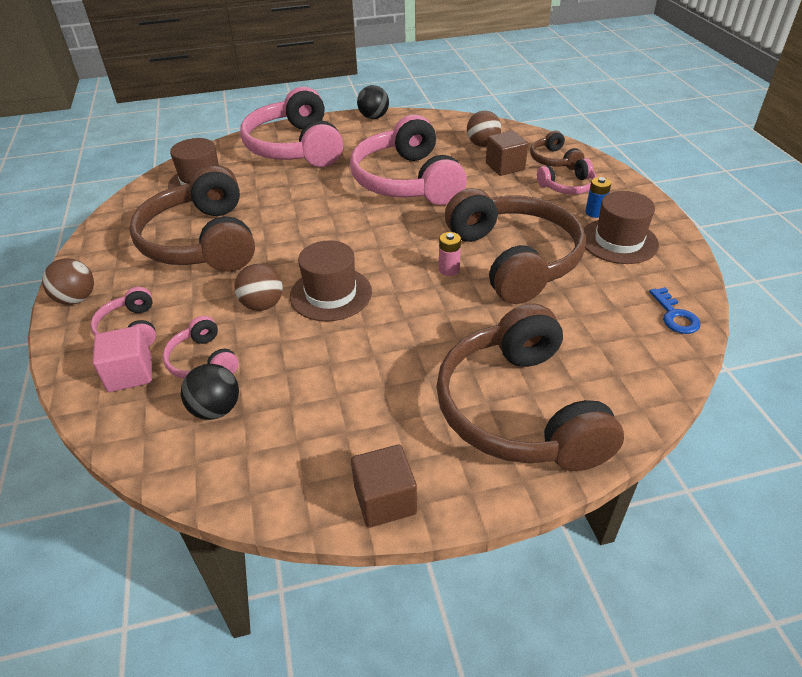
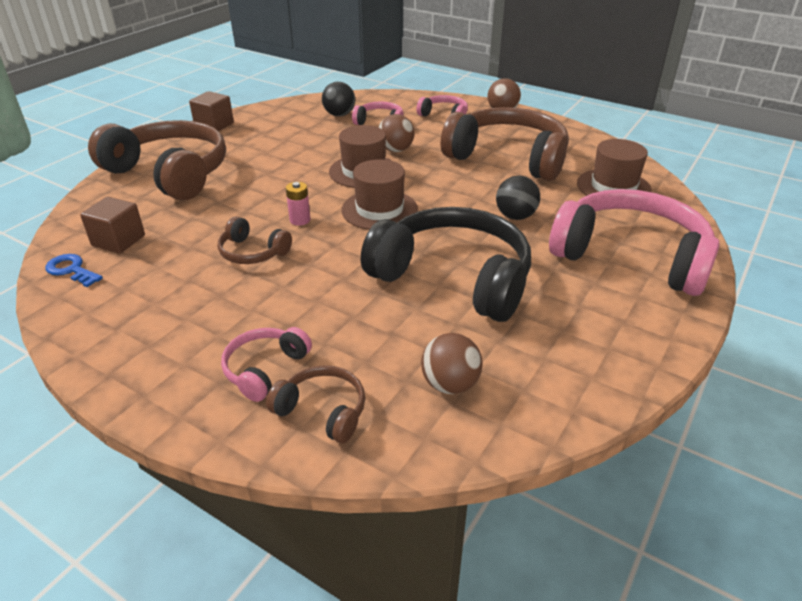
camera: 135 degrees right, 5 degrees down
pink cube [93,326,152,392] -> none
pink headphones [350,115,467,205] -> black headphones [361,207,531,322]
black ball [357,85,389,119] -> black ball moved to [496,176,540,220]
brown headphones [445,188,586,304] -> brown headphones [218,216,292,264], size x0.46
brown cube [486,131,528,176] -> brown cube moved to [80,197,145,254]
brown hat [583,191,659,264] -> brown hat moved to [341,159,418,230]
blue battery [585,177,611,218] -> none

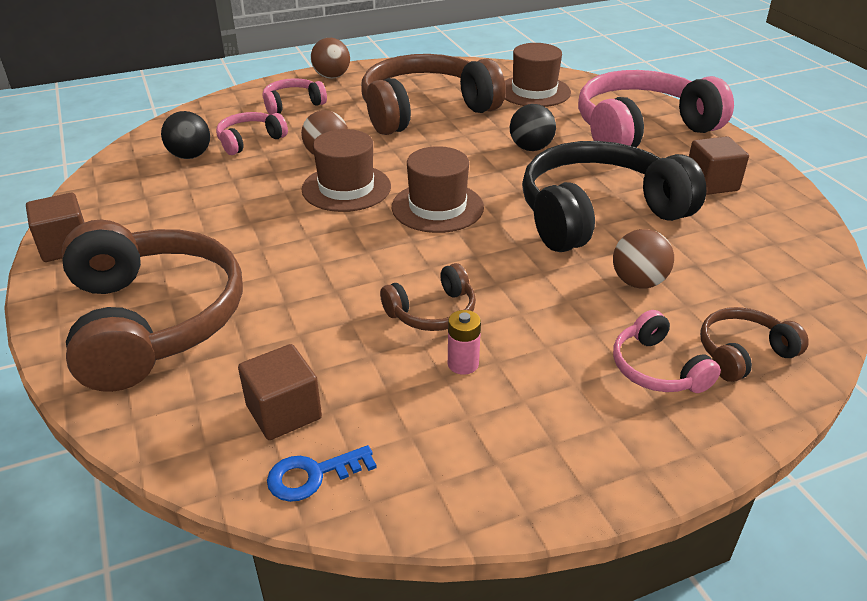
camera: 55 degrees left, 0 degrees up
brown headphones [88,120,226,200] -> brown headphones turned 90 degrees clockwise [62,220,243,392]
pink battery [286,182,310,226] -> pink battery moved to [448,310,481,375]
brown ball [421,333,483,394] -> brown ball moved to [613,229,674,288]
none -> brown cube [689,136,749,195]

